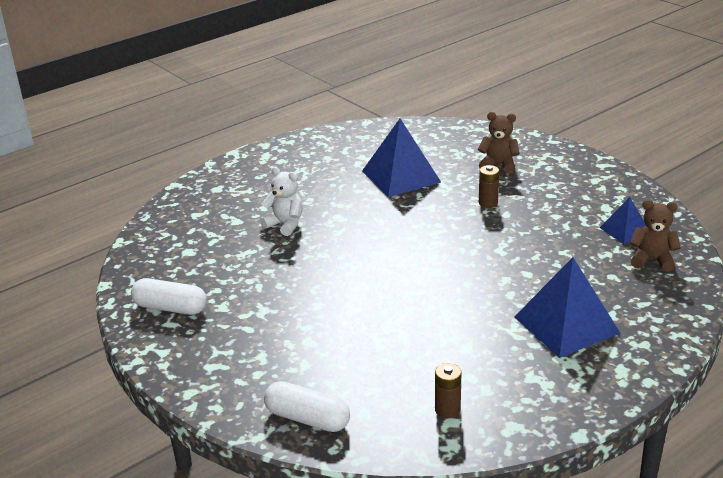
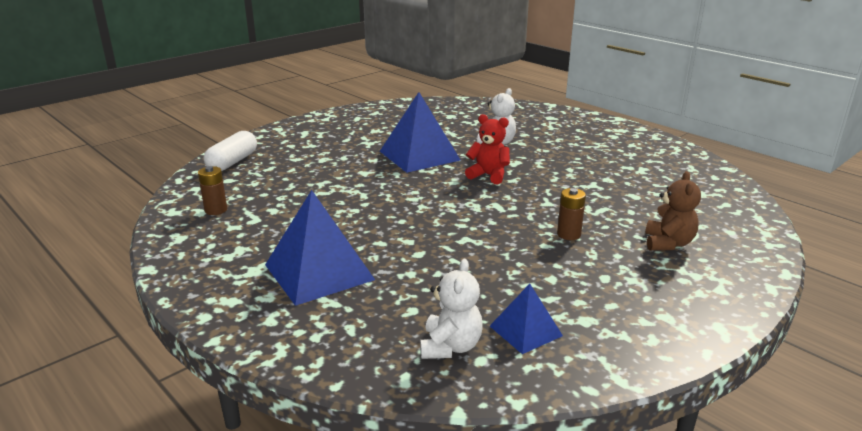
camera: 85 degrees right, 5 degrees down
white capsule [131,278,207,315] -> none
blue pyramid [362,119,441,197] -> blue pyramid moved to [380,92,460,173]
brown teddy bear [630,200,681,272] -> white teddy bear [420,259,483,359]
none -> red teddy bear [465,114,510,184]

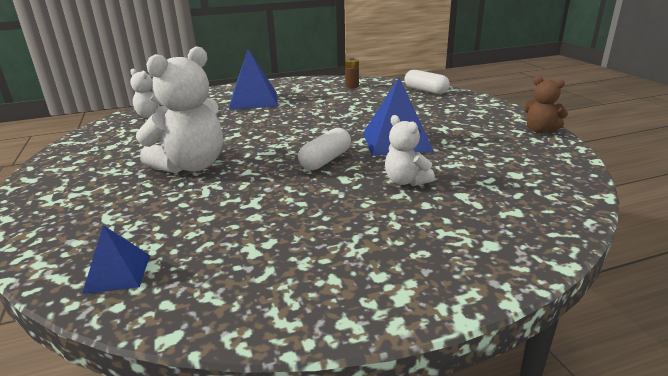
camera: 115 degrees right, 0 degrees up
red teddy bear [465,114,510,184] -> white capsule [298,128,351,170]
blue pyramid [490,283,563,354] -> blue pyramid moved to [82,225,150,294]
brown battery [557,188,586,240] -> white teddy bear [136,46,223,174]
brown teddy bear [645,171,701,251] -> brown teddy bear moved to [524,76,568,133]

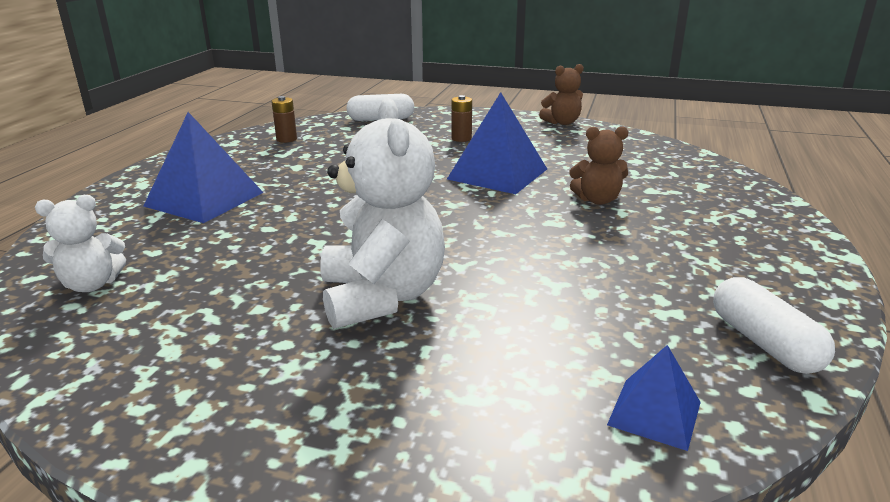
camera: 55 degrees left, 0 degrees up
white capsule [298,128,351,170] -> white capsule moved to [713,277,835,374]
white teddy bear [385,115,435,186] -> brown teddy bear [569,126,629,205]
none -> brown battery [451,95,472,142]

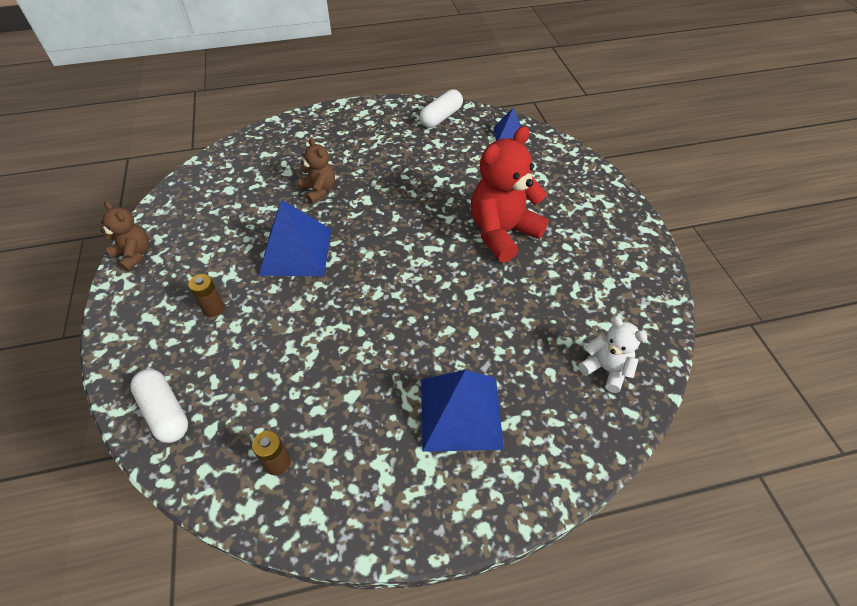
camera: 120 degrees left, 25 degrees up
white teddy bear [320,98,445,329] -> red teddy bear [471,126,549,263]

